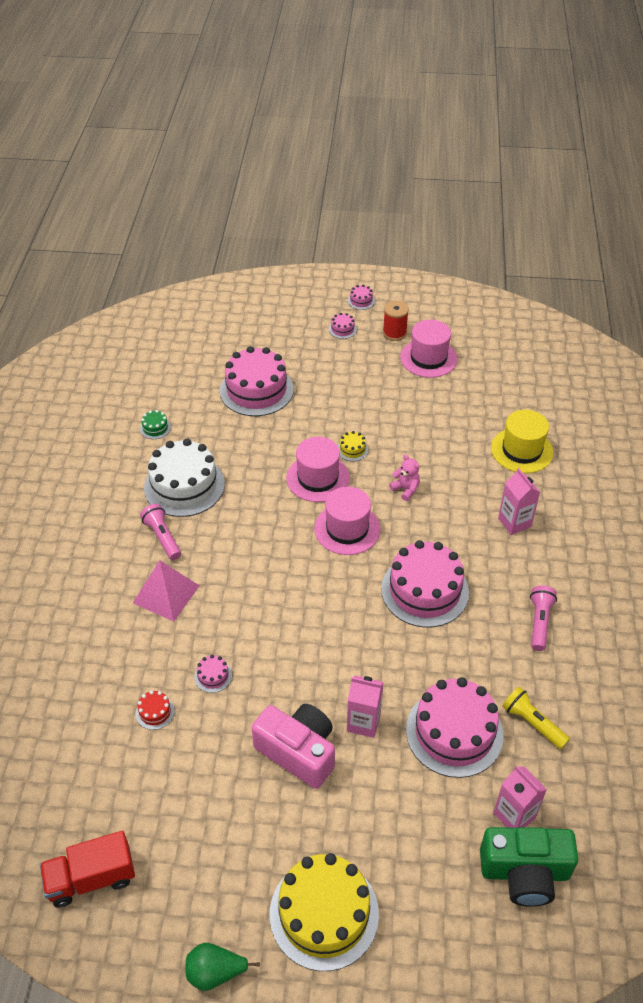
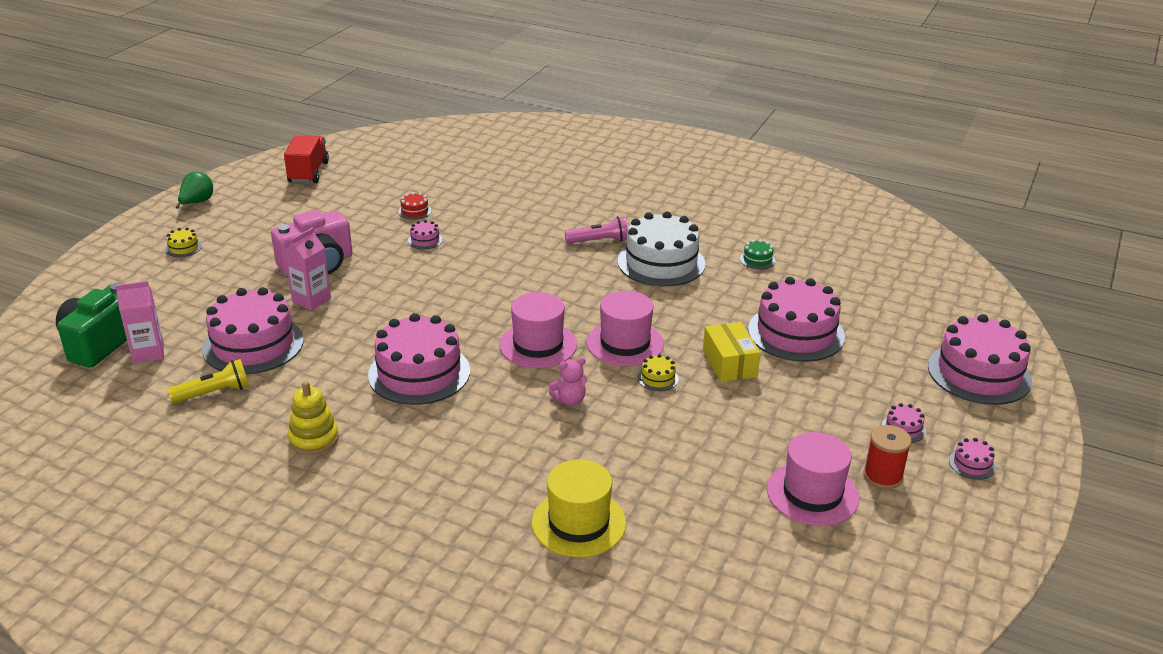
camera: 110 degrees right, 15 degrees down
pink pyramid [133,560,200,621] -> none
yellow cake [270,853,379,971] -> yellow cake [165,228,202,257], size x0.41
pink carton [498,468,540,535] -> none
pink flashlight [530,585,557,651] -> yellow stacking toy [288,381,339,455]
none -> yellow box [703,322,761,382]
none -> pink cake [928,314,1032,405]

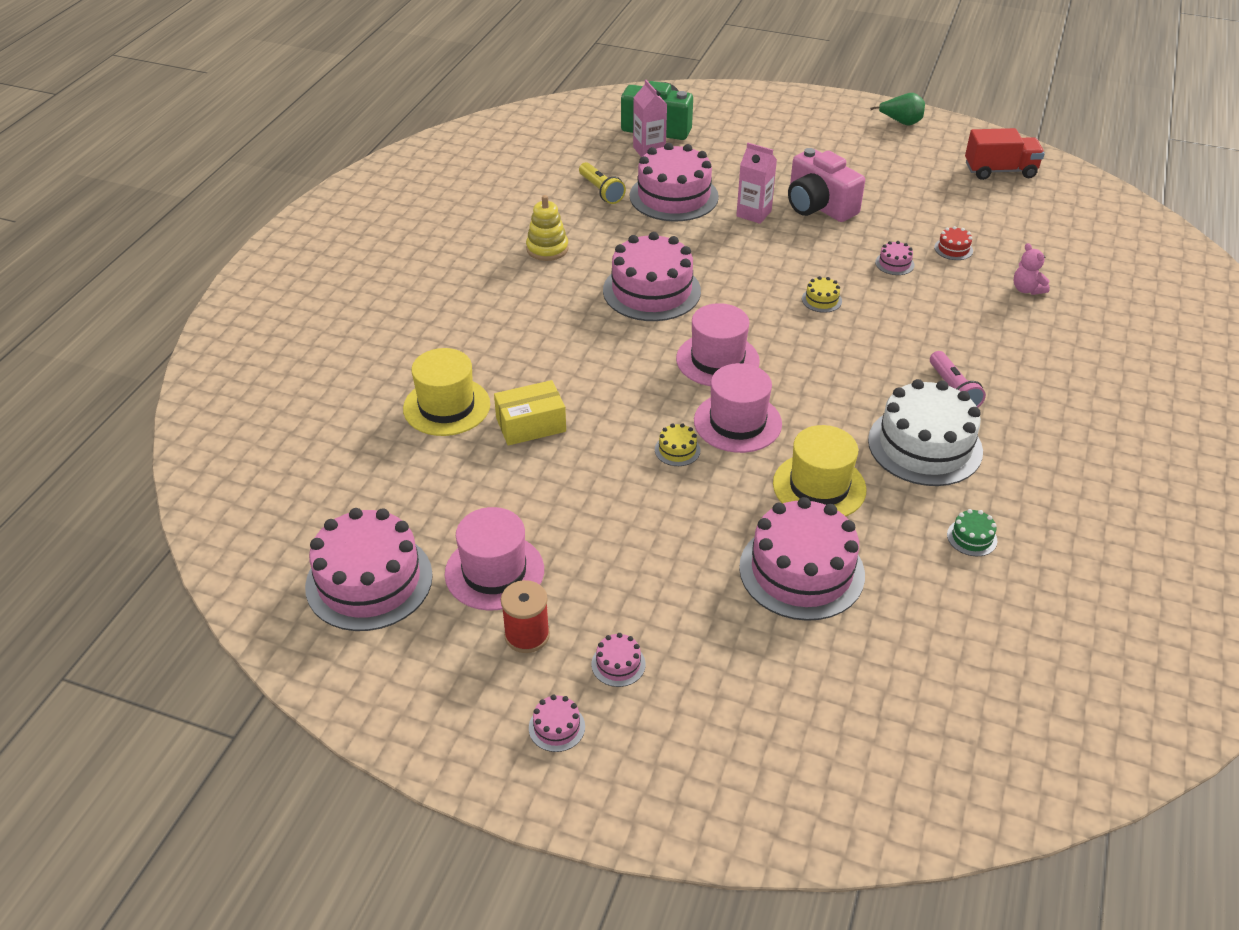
camera: 85 degrees right, 10 degrees up
yellow cake [165,228,202,257] -> yellow cake moved to [802,276,842,313]
pink teddy bear [549,357,587,406] -> pink teddy bear moved to [1014,243,1050,295]
yellow box [703,322,761,382] -> yellow box moved to [494,380,566,446]
pink cake [928,314,1032,405] -> pink cake moved to [305,508,433,631]
none -> yellow hat [773,425,866,516]

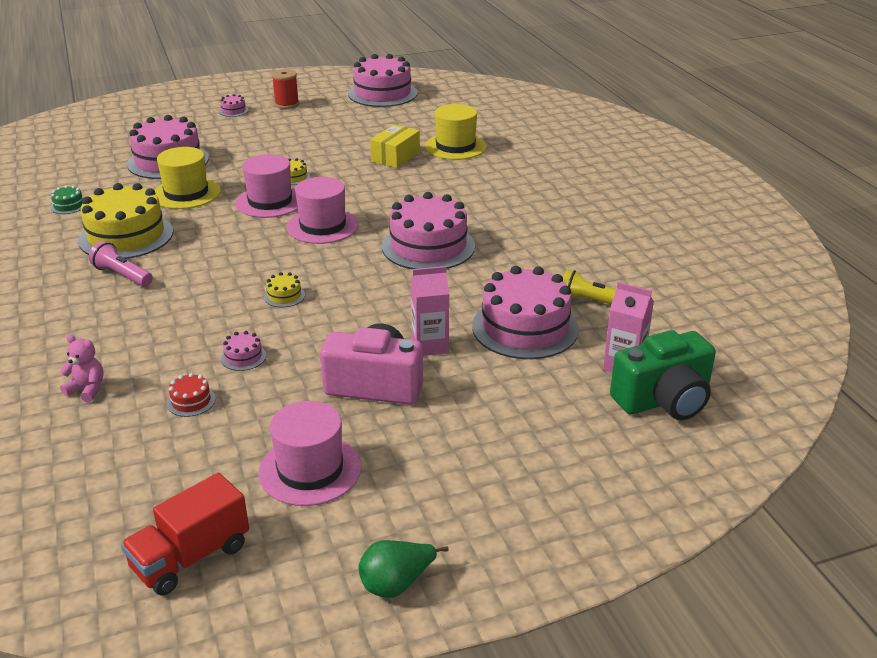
camera: 140 degrees right, 10 degrees down
pink hat [445,507,544,610] -> pink hat moved to [259,401,362,506]
yellow stacking toy [526,195,568,261] -> none
pink cake [529,695,585,752] -> none
white cake [868,379,983,486] -> yellow cake [78,183,173,259]

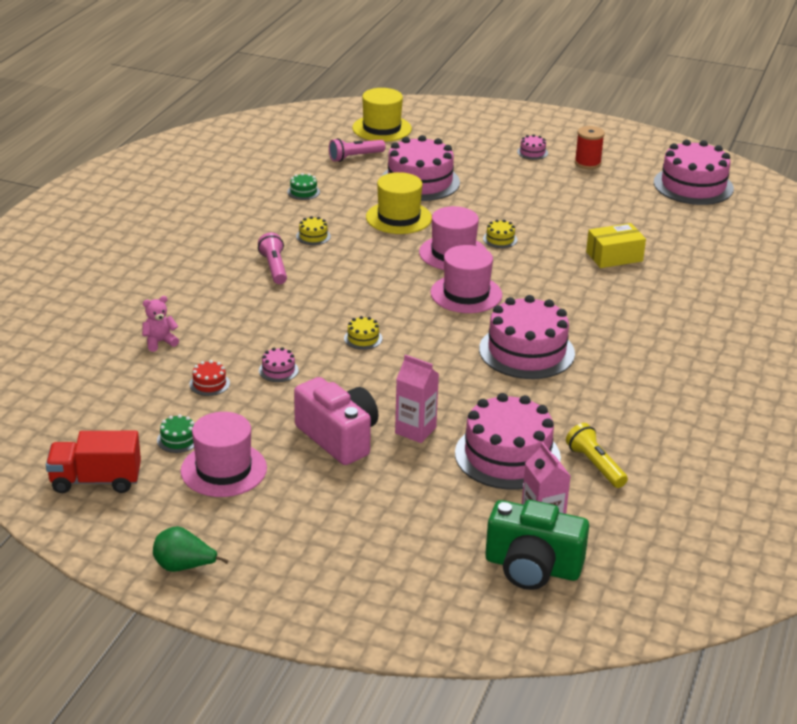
camera: 40 degrees right, 0 degrees up
pink teddy bear [60,335,104,402] -> pink teddy bear turned 90 degrees counterclockwise [142,296,179,352]
yellow cake [78,183,173,259] -> yellow cake [296,216,331,245], size x0.41
yellow hat [425,104,487,160] -> yellow hat moved to [352,88,412,142]
none -> green cake [157,414,194,453]
none -> pink flashlight [329,138,386,162]

